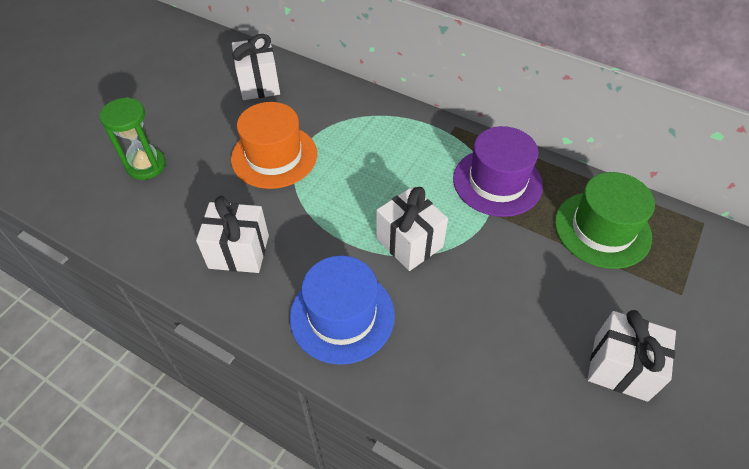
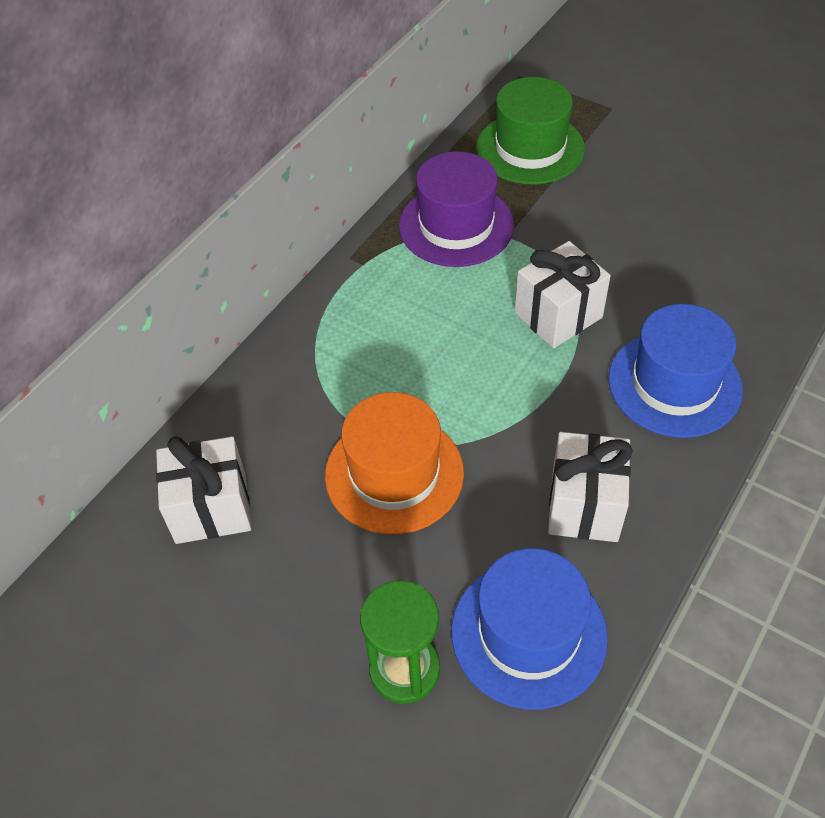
camera: 85 degrees left, 0 degrees up
white gift [587,310,676,402] -> none
none -> blue hat [451,548,608,710]

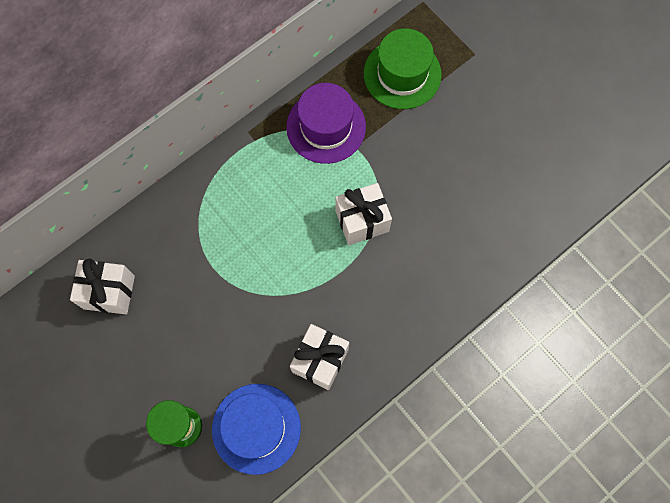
camera: 15 degrees right, 20 degrees up
orange hat [325,392,464,535] -> none
blue hat [609,304,743,438] -> none

